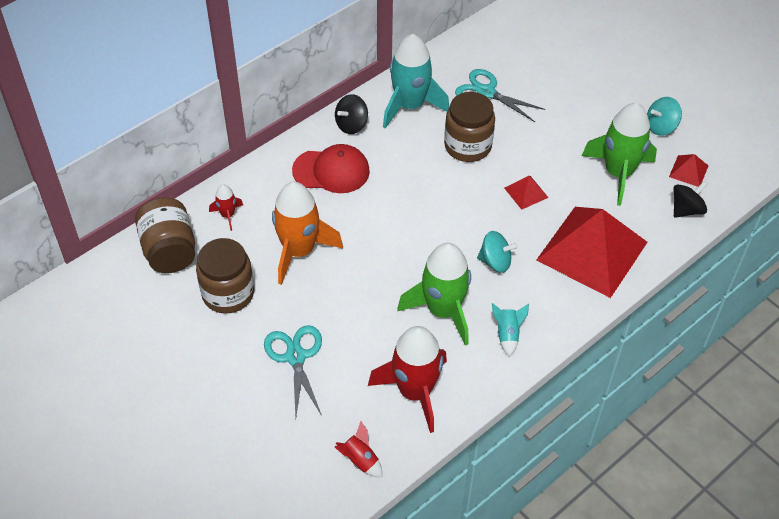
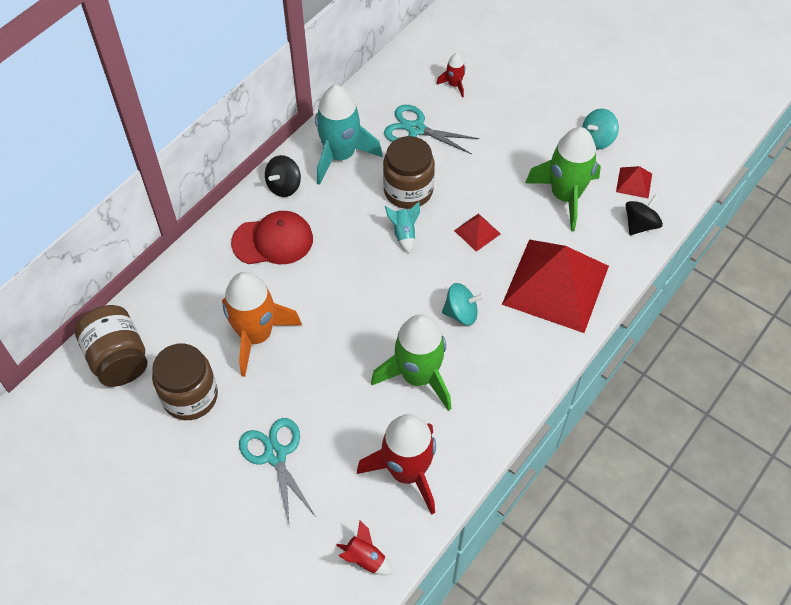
camera: 10 degrees left, 5 degrees up
red rocket [209,184,243,231] -> red rocket moved to [436,53,466,98]
turquoise rocket [492,303,529,356] -> turquoise rocket moved to [385,202,420,253]

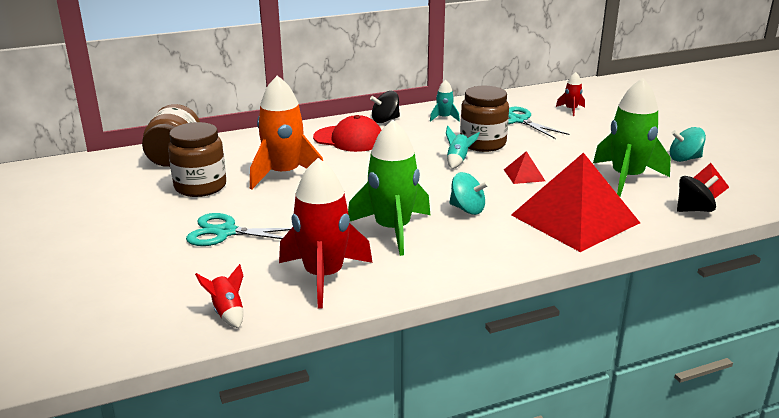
camera: 30 degrees right, 30 degrees down
turquoise scissors [239,418,316,524] -> turquoise scissors turned 90 degrees counterclockwise [186,213,291,246]
turquoise rocket [315,85,382,185] -> turquoise rocket [430,80,460,122], size x0.46

